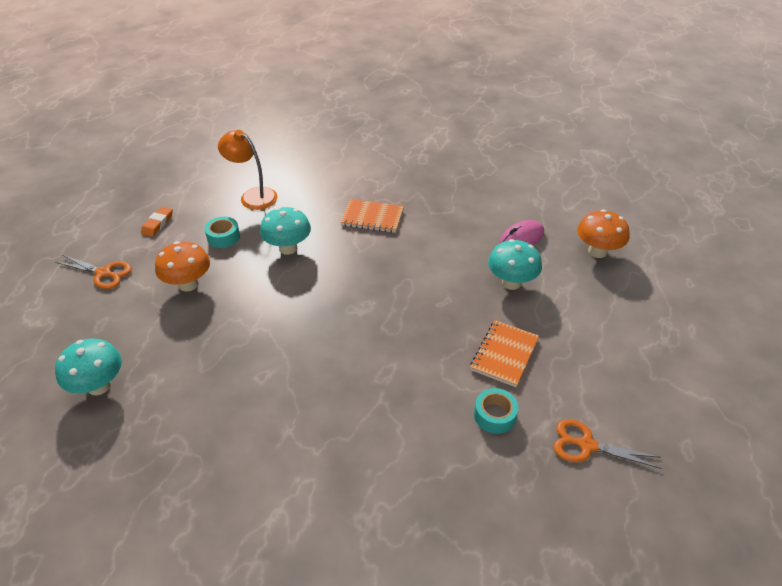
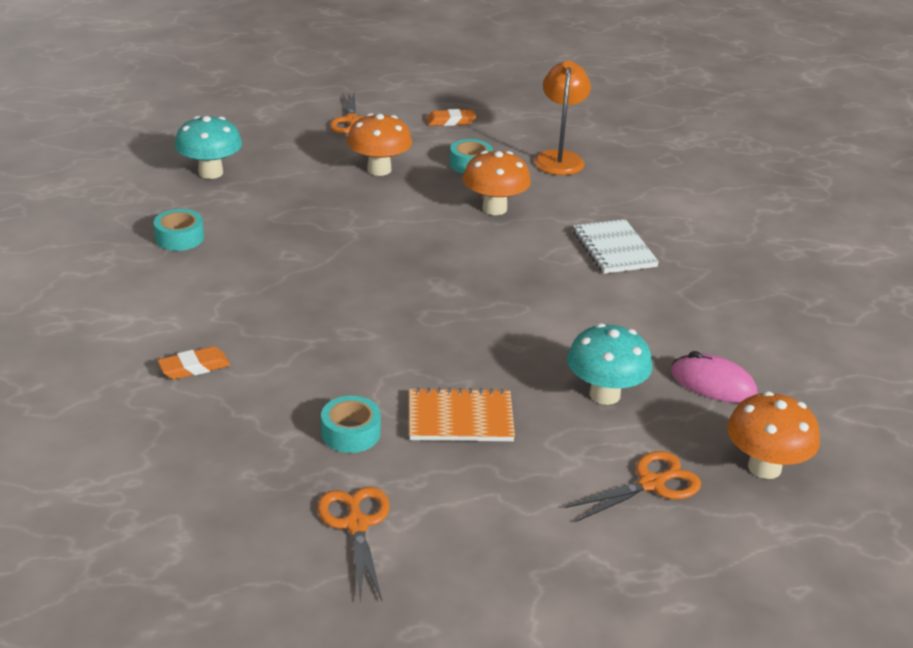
camera: 60 degrees right, 10 degrees down
turquoise mushroom [260,207,311,255] -> orange mushroom [463,151,531,215]
orange notebook [341,199,404,233] -> white notebook [573,219,659,274]
none -> turquoise tape [154,209,204,251]
none -> orange eraser [157,346,230,380]
none -> orange scissors [565,451,701,522]

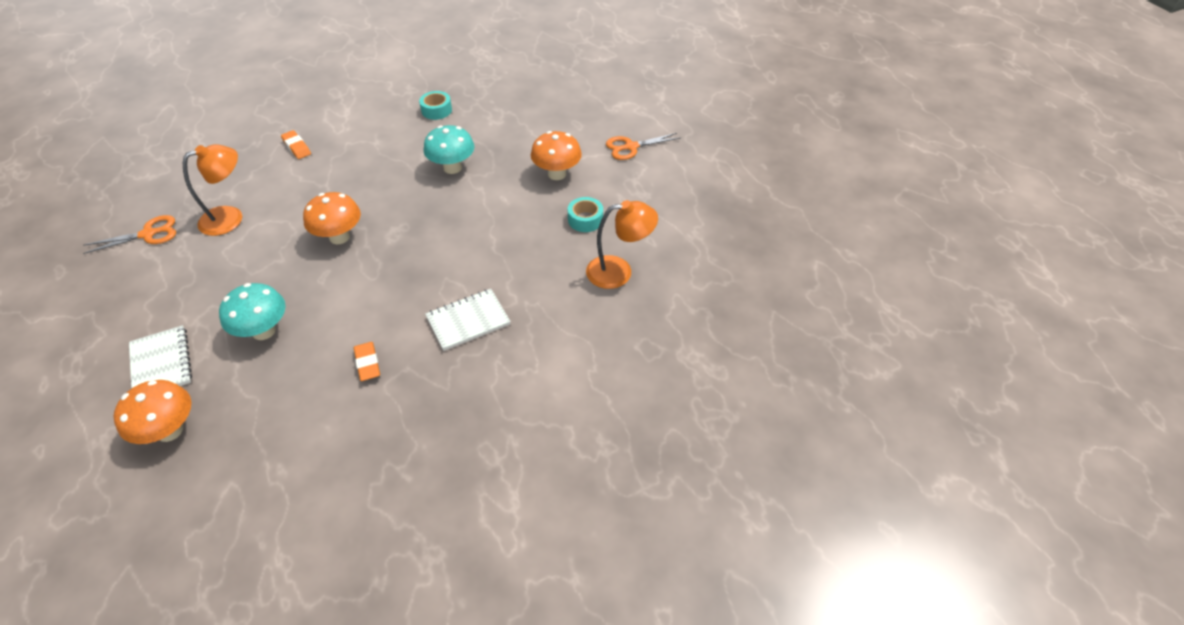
camera: 80 degrees right, 15 degrees up
turquoise mushroom [175,116,242,179] -> turquoise mushroom moved to [424,125,474,174]
turquoise tape [321,396,381,453] -> orange lamp [183,144,242,236]
orange notebook [409,387,515,441] -> none
orange eraser [426,109,476,126] -> orange eraser moved to [354,342,380,381]
orange mushroom [463,151,531,215] -> orange mushroom moved to [303,192,361,244]
orange scissors [565,451,701,522] -> white notebook [129,325,192,389]
pink mouse [671,351,757,403] -> none

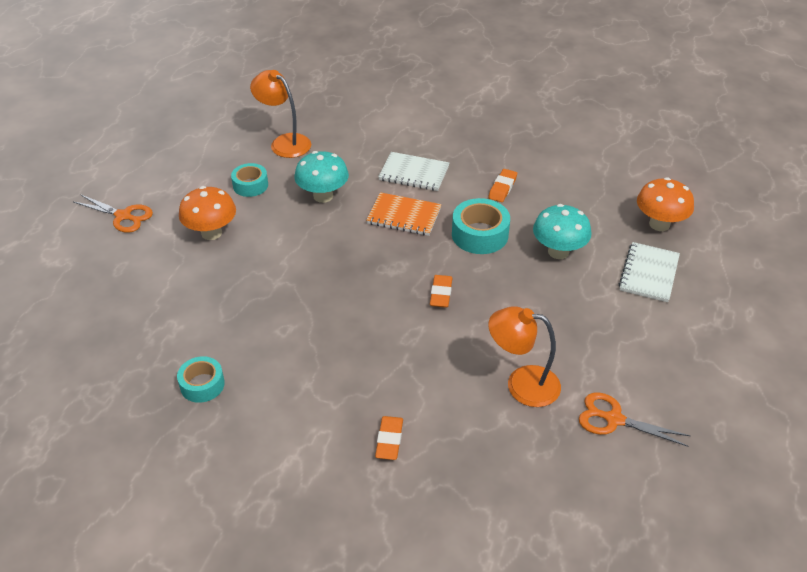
camera: 135 degrees left, 5 degrees down
orange mushroom [303,192,361,244] -> orange eraser [430,275,453,308]
turquoise mushroom [424,125,474,174] -> turquoise mushroom moved to [294,151,349,203]
none -> orange notebook [366,192,442,236]
none -> turquoise tape [452,198,510,254]

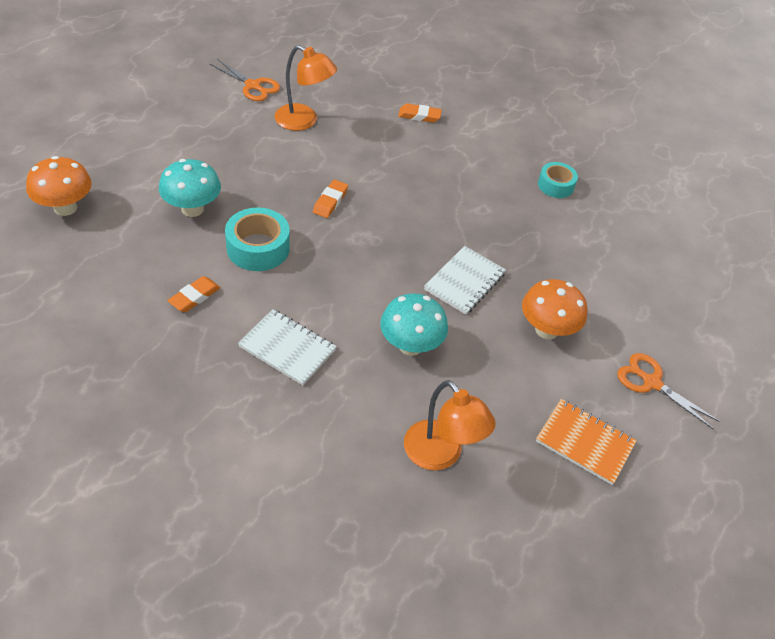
camera: 170 degrees left, 5 degrees up
turquoise tape [231,163,268,197] -> none
orange notebook [366,192,442,236] -> orange notebook moved to [536,399,637,485]
orange eraser [375,416,403,460] -> orange eraser turned 75 degrees clockwise [398,103,442,123]
white notebook [619,242,680,302] -> white notebook moved to [424,246,506,315]

